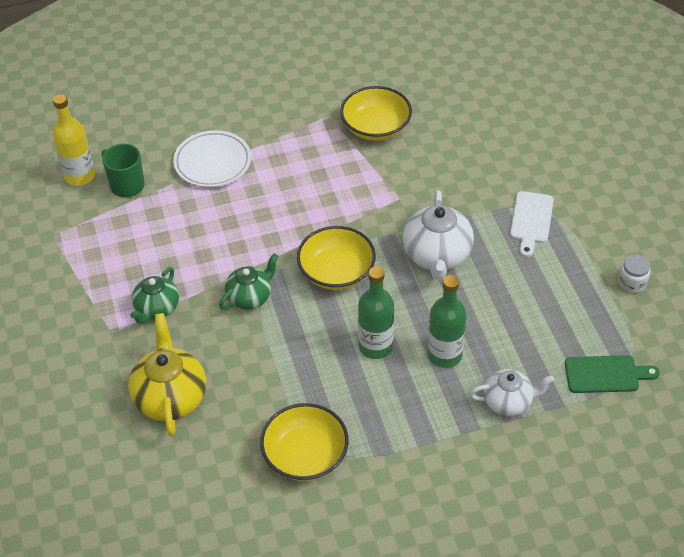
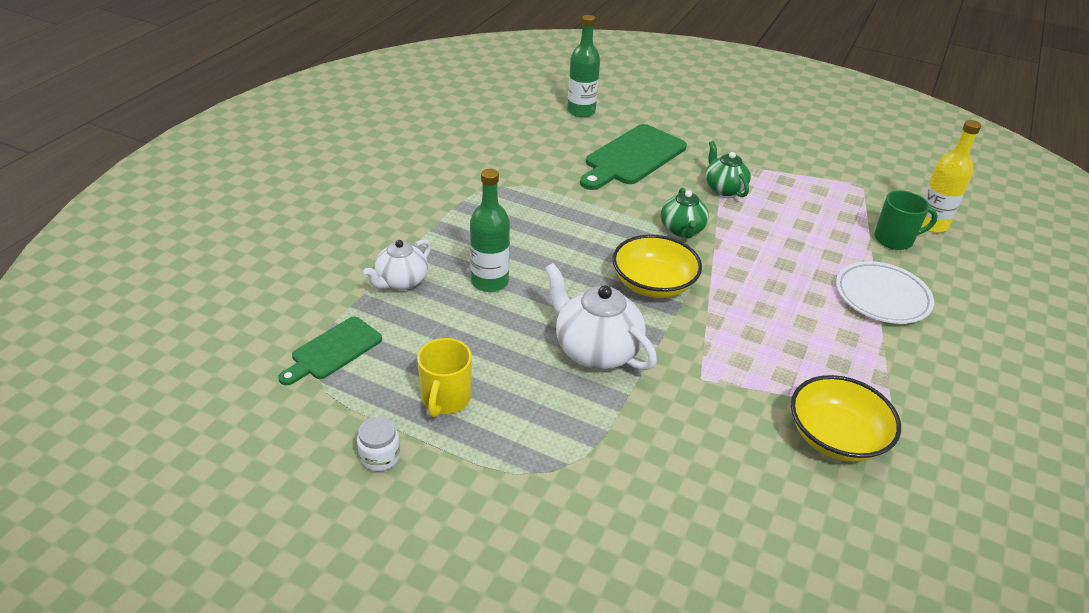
camera: 130 degrees right, 10 degrees down
yellow teapot [128,313,206,436] -> green cutting board [580,124,687,190]
yellow bowl [260,403,349,481] -> none
green bottle [358,266,394,359] -> green bottle moved to [567,15,600,117]
white cutting board [510,191,554,257] -> none
none -> yellow mug [417,338,472,417]

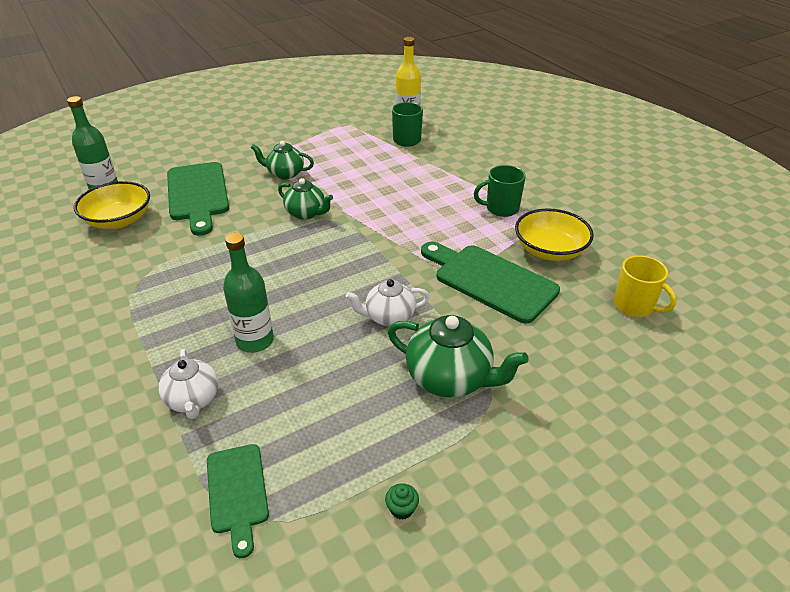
camera: 55 degrees left, 0 degrees up
white jar [357,417,400,471] -> green cupcake [385,483,419,520]
yellow mug [417,338,472,417] -> yellow mug moved to [614,255,677,317]
white teapot [545,263,657,370] -> white teapot [346,279,429,327], size x0.64
yellow bowl [613,235,702,298] -> yellow bowl moved to [74,181,150,229]
white plate [836,261,934,324] -> none
none -> green teapot [388,315,528,398]
none -> green cutting board [421,242,560,324]
none -> green mug [474,165,526,217]

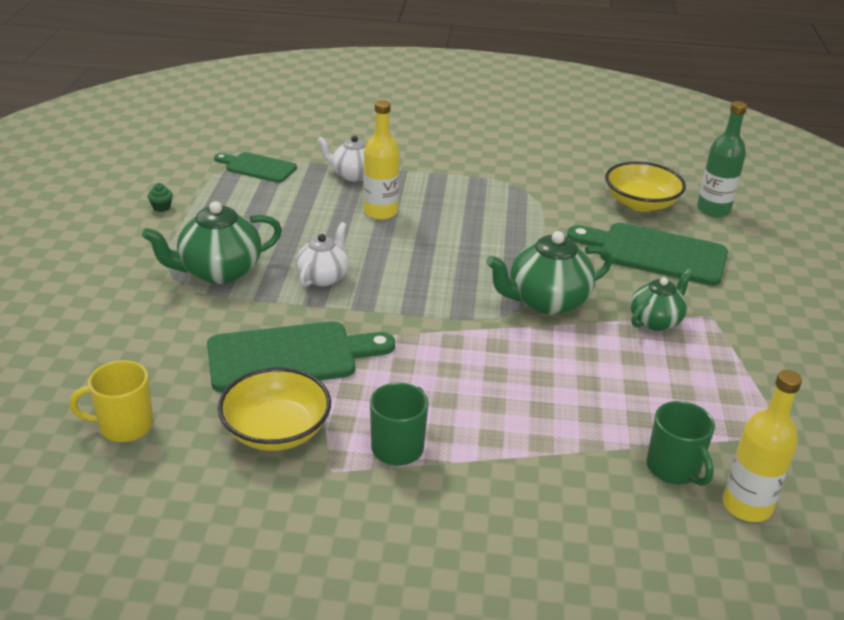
camera: 125 degrees right, 5 degrees down
green bottle [223,233,274,353] -> yellow bottle [363,100,400,220]
green teapot [278,178,333,220] -> green teapot [486,231,613,315], size x1.56

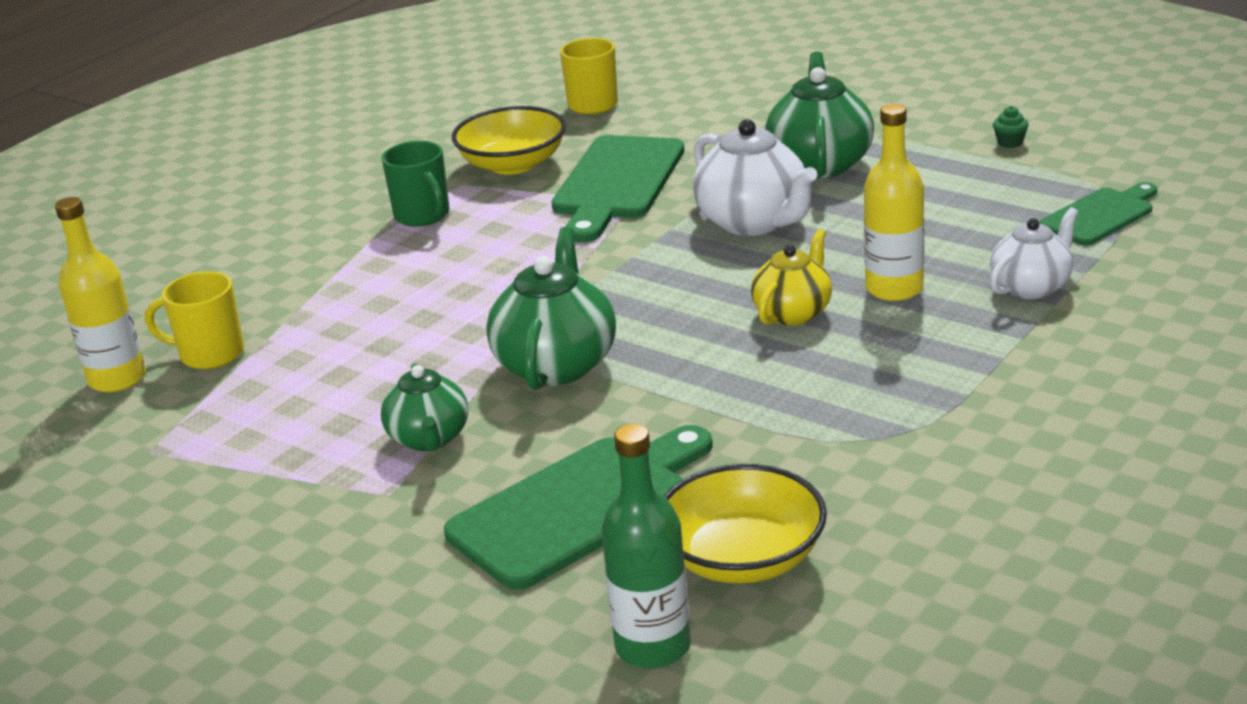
camera: 125 degrees right, 5 degrees down
white teapot [296,222,349,287] -> white teapot [693,119,818,236], size x1.56
green mug [647,401,715,486] -> yellow mug [145,271,244,369]
none -> yellow teapot [751,229,832,326]

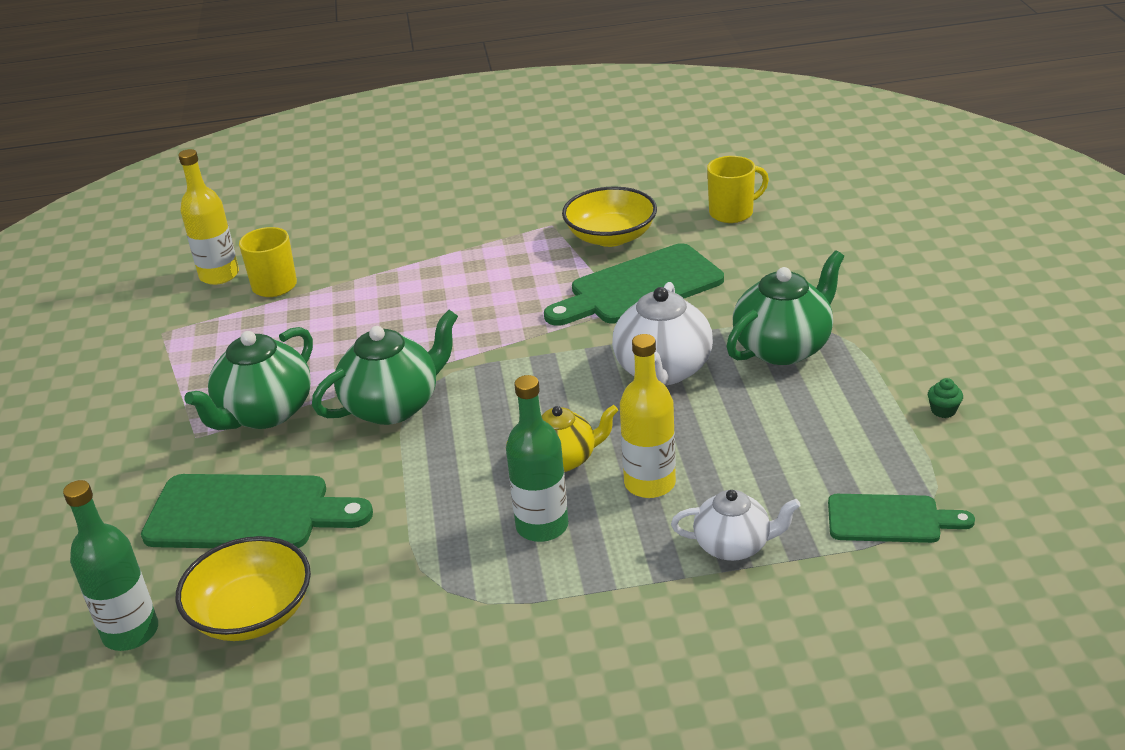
camera: 45 degrees right, 5 degrees up
green mug [381,141,450,227] -> none
green teapot [381,363,468,451] -> green teapot [184,327,313,430], size x1.56
none -> green bottle [506,375,569,542]

